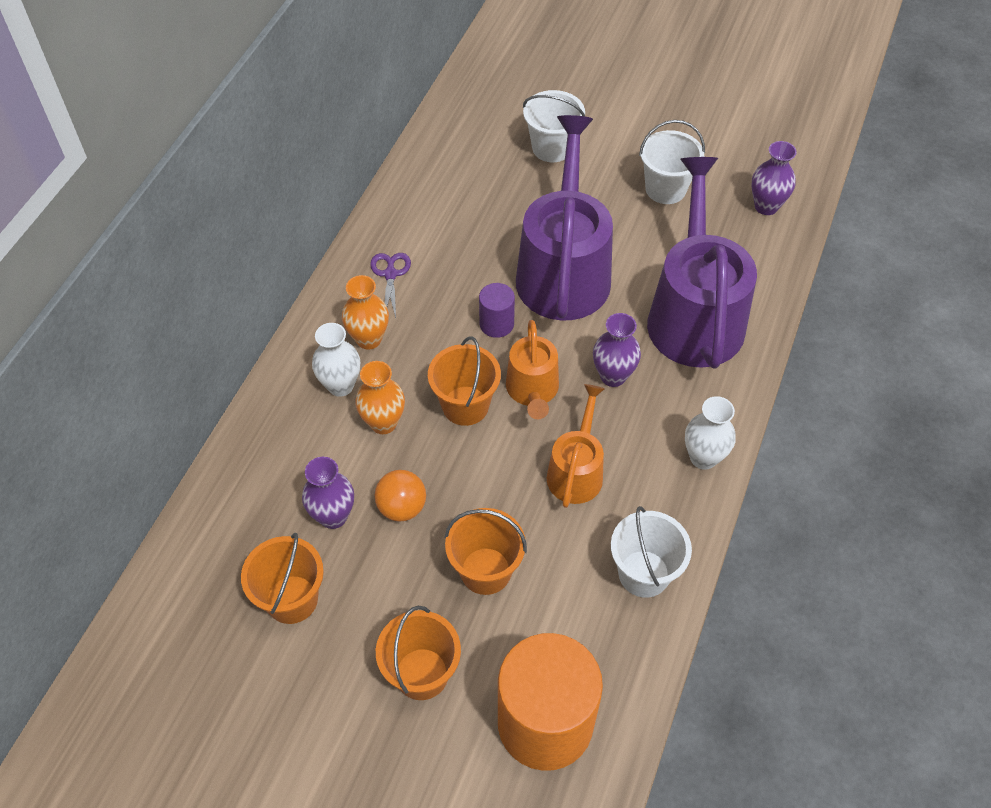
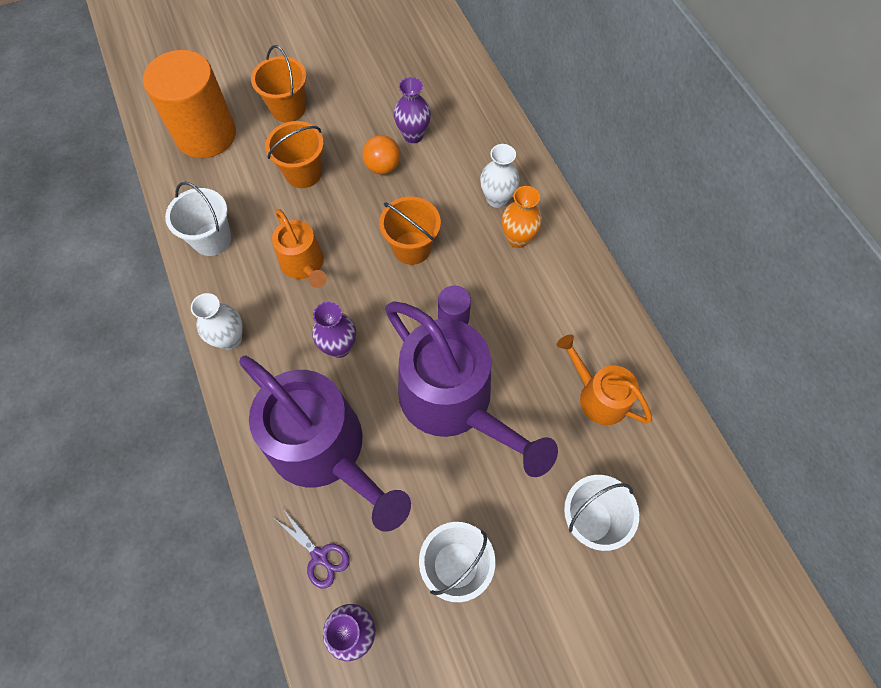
camera: 135 degrees right, 10 degrees up
orange bucket [241,533,324,624] -> none
orange vase [356,361,405,434] -> none
purple scissors [370,253,411,318] -> purple scissors moved to [275,509,350,588]
orange watering can [506,320,559,419] -> orange watering can moved to [557,335,652,425]

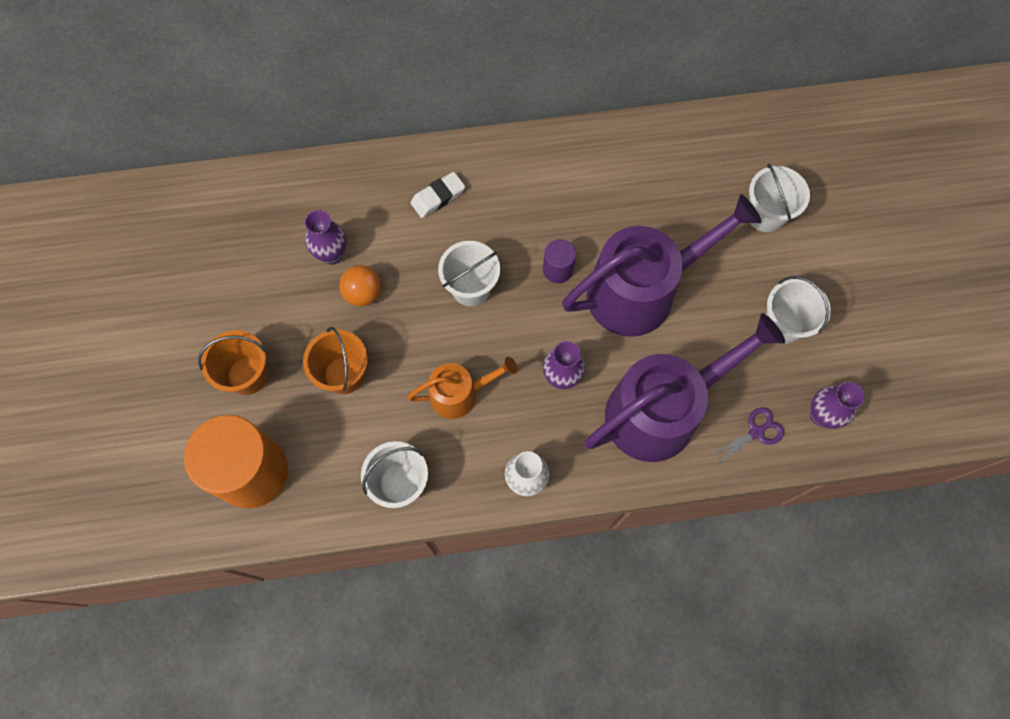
camera: 75 degrees left, 5 degrees up
orange bucket [379,197,441,265] -> white bucket [438,241,500,306]
white vase [480,144,519,208] -> white eraser [410,172,465,218]
orange vase [502,186,542,248] -> none
orange watering can [557,335,652,425] -> none

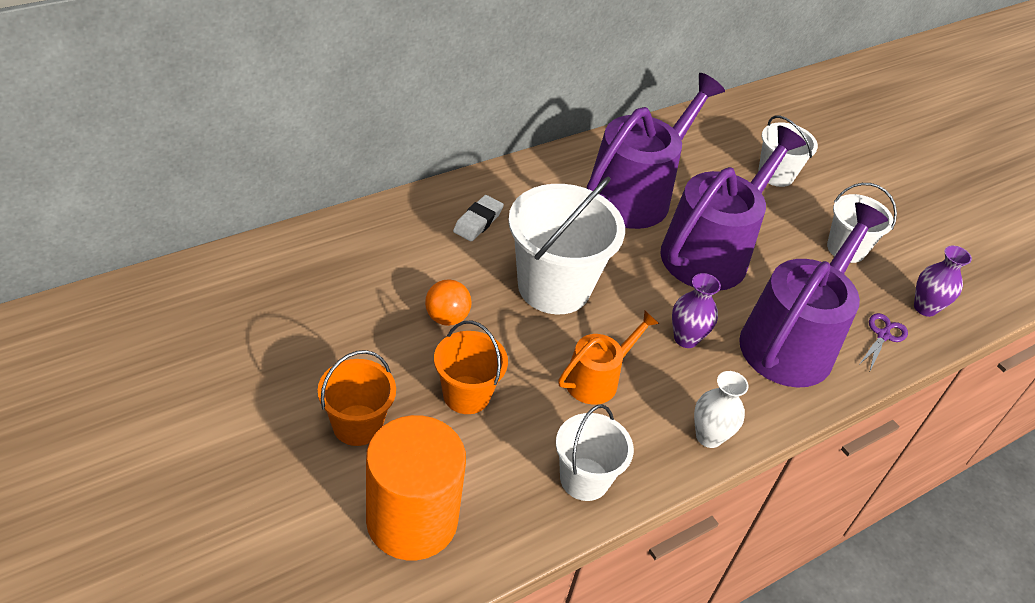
camera: 30 degrees left, 25 degrees down
purple vase [305,210,347,264] -> none
white bucket [438,241,500,306] -> white bucket [508,176,625,314], size x1.72
purple cylinder [543,239,576,283] -> none
none -> purple watering can [587,73,725,229]

